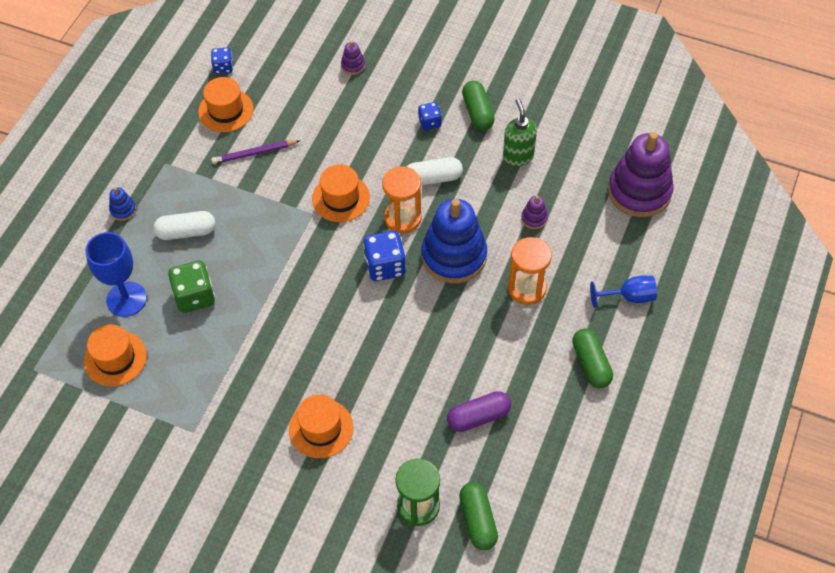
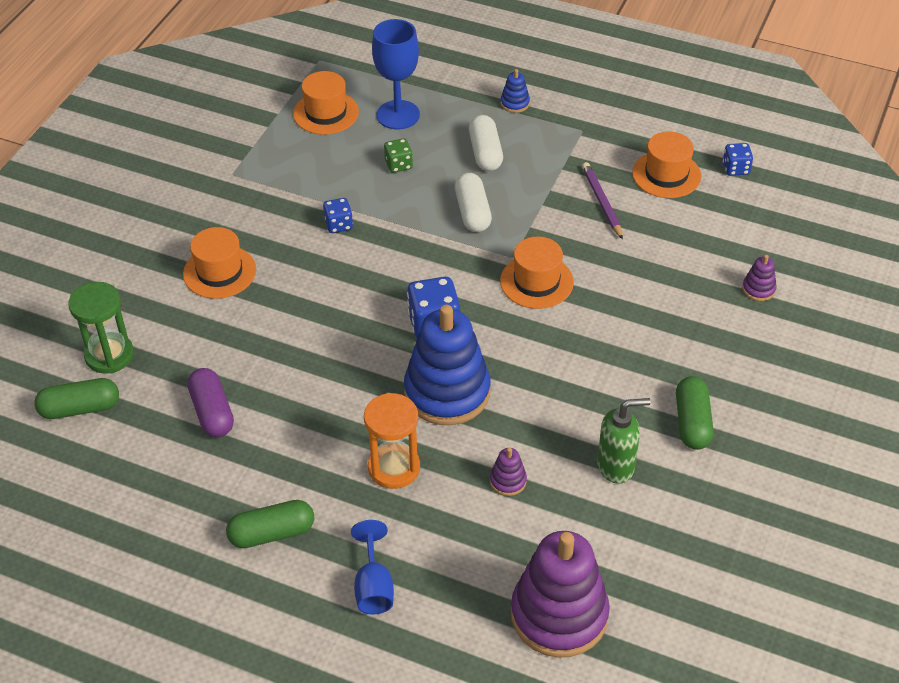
camera: 90 degrees right, 10 degrees down
green dice [168,260,215,313] -> green dice [384,138,413,173], size x0.59
orange hourglass [382,166,422,234] -> none
white capsule [406,157,463,186] -> white capsule moved to [455,173,492,232]
blue dice [418,102,442,130] -> blue dice moved to [323,198,353,233]
green capsule [462,81,495,130] -> green capsule turned 75 degrees counterclockwise [676,376,714,450]

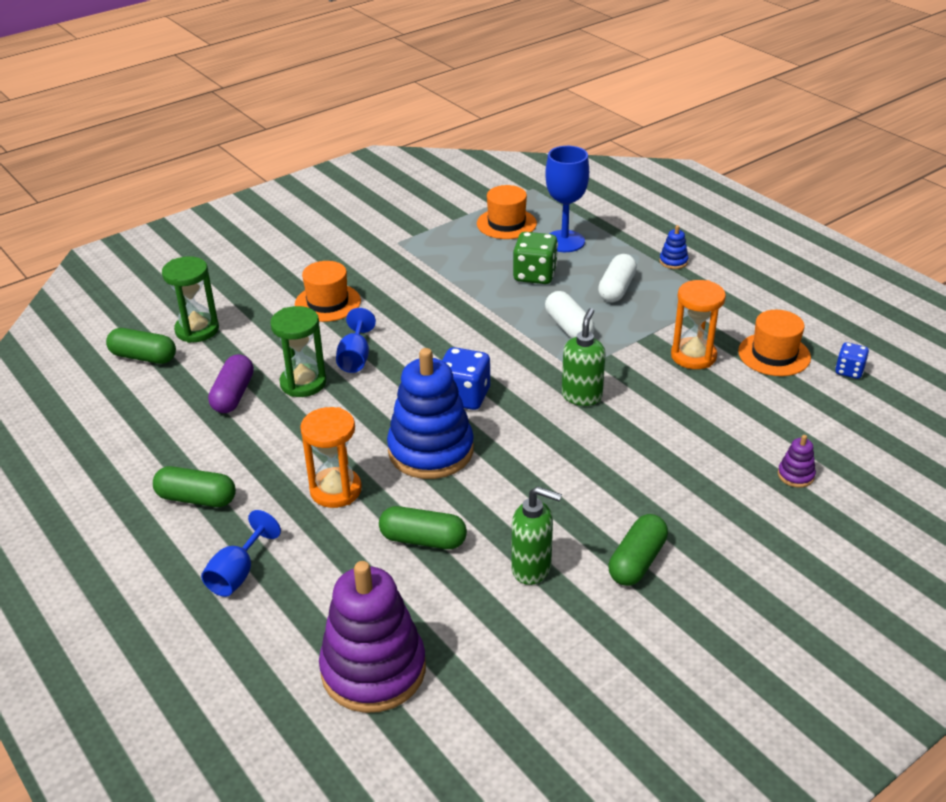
camera: 30 degrees right, 10 degrees down
blue dice [323,198,353,233] -> none
green dice [384,138,413,173] -> green dice [513,232,558,284], size x1.71
white capsule [455,173,492,232] -> white capsule turned 45 degrees counterclockwise [545,291,595,338]
purple stacking toy [490,447,527,496] -> green capsule [379,506,467,549]
orange hat [500,237,574,309] -> green soap dispenser [562,308,606,406]
purple pencil [582,162,623,240] -> orange hourglass [671,280,726,369]
none -> green hourglass [270,306,326,397]
none -> blue goblet [336,308,376,373]

